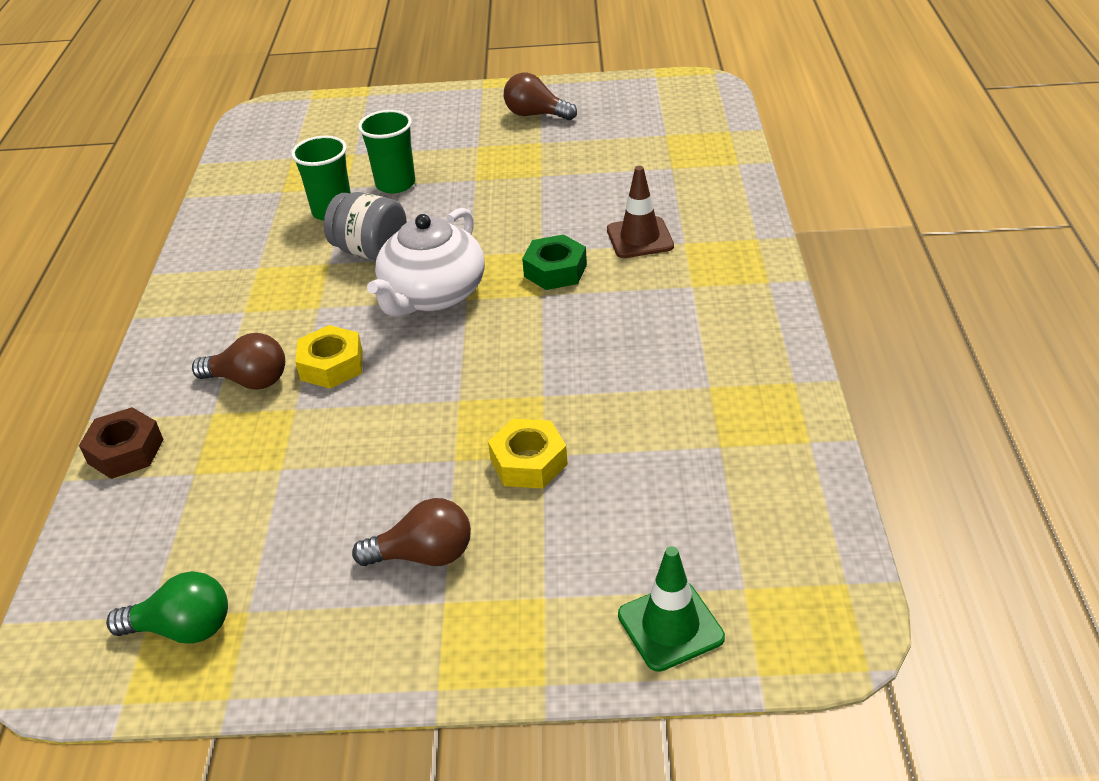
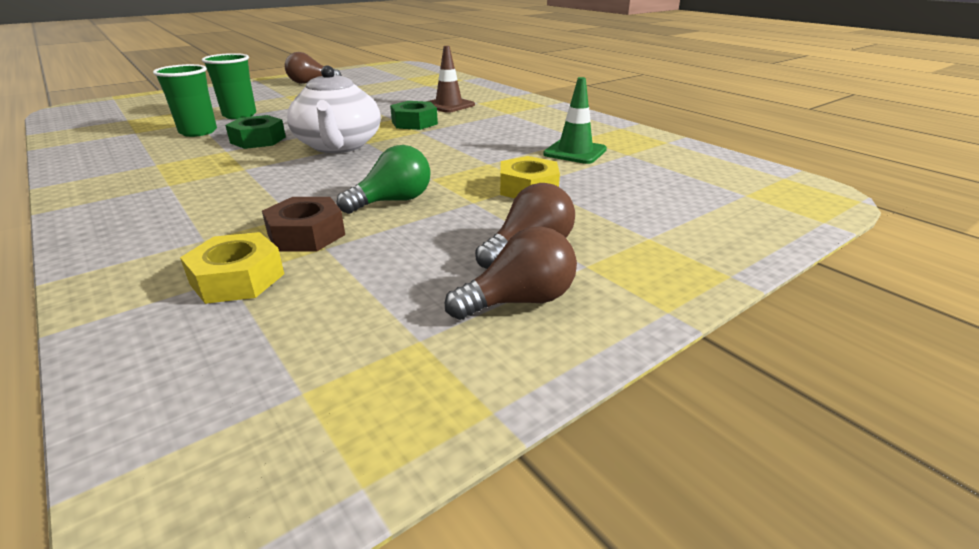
camera: 40 degrees left, 10 degrees down
brown nut [79,407,164,479] -> brown nut moved to [262,197,345,252]
green light bulb [106,571,228,644] -> green light bulb moved to [337,145,431,214]
brown light bulb [192,333,285,390] -> brown light bulb moved to [445,226,577,320]
yellow nut [295,325,363,389] -> yellow nut moved to [180,232,284,304]
grey jar [324,192,407,260] -> green nut [225,115,286,149]
green traffic cone [618,546,725,672] -> green traffic cone moved to [543,77,607,164]

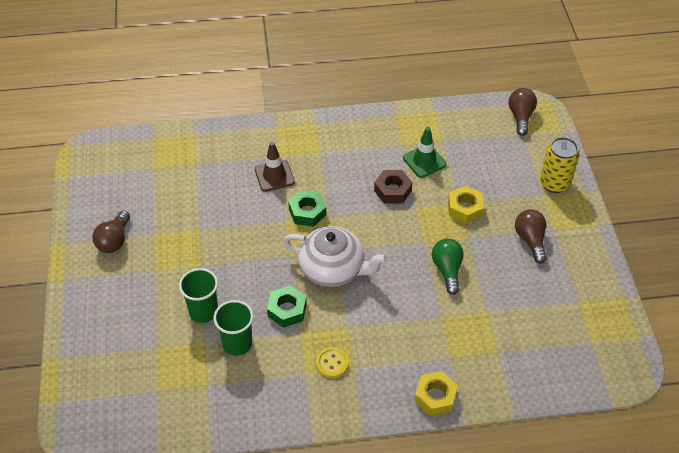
camera: 60 degrees left, 20 degrees up
yellow nut [180,232,284,304] -> yellow nut moved to [414,371,458,416]
brown nut [262,197,345,252] -> brown nut moved to [374,170,412,203]
brown light bulb [445,226,577,320] -> brown light bulb moved to [509,88,537,136]
none -> yellow button [316,347,349,378]
none -> yellow can [540,137,579,193]

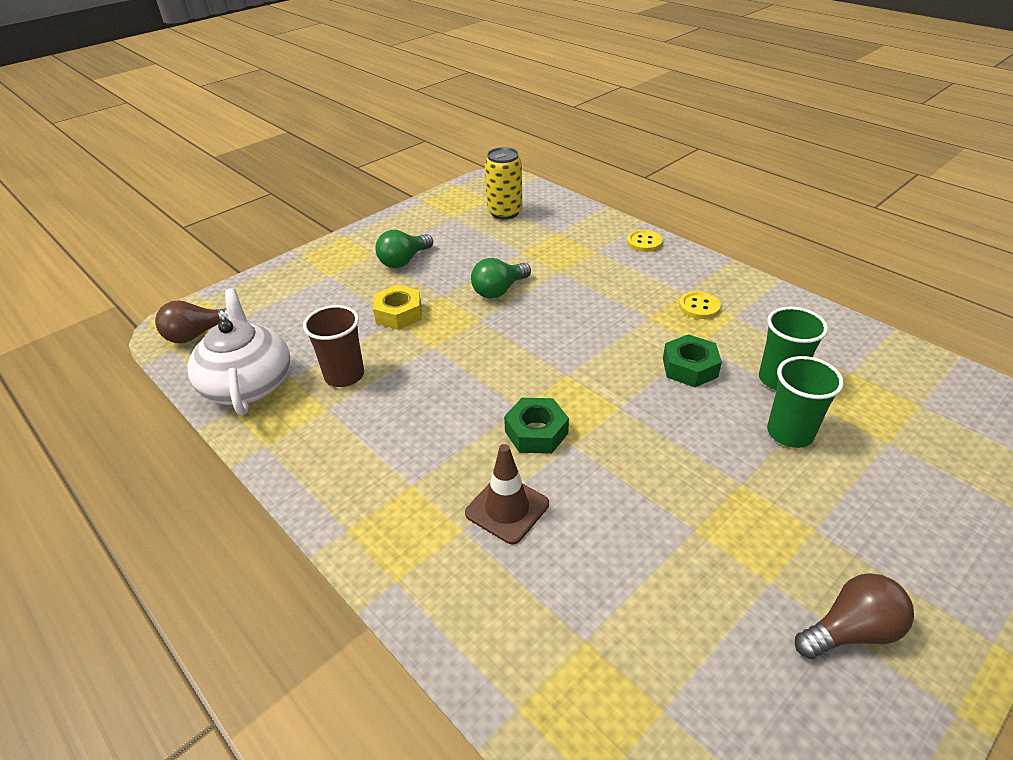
camera: 125 degrees left, 10 degrees down
white teapot [283,226,388,286] -> white teapot moved to [187,288,290,416]
brown nut [374,170,412,203] -> none
green traffic cone [403,127,447,178] -> brown cup [303,305,364,387]
yellow nut [414,371,458,416] -> yellow button [627,230,663,252]
brown light bulb [515,209,547,263] -> green light bulb [376,230,433,268]
yellow can [540,137,579,193] -> yellow can moved to [485,147,522,219]

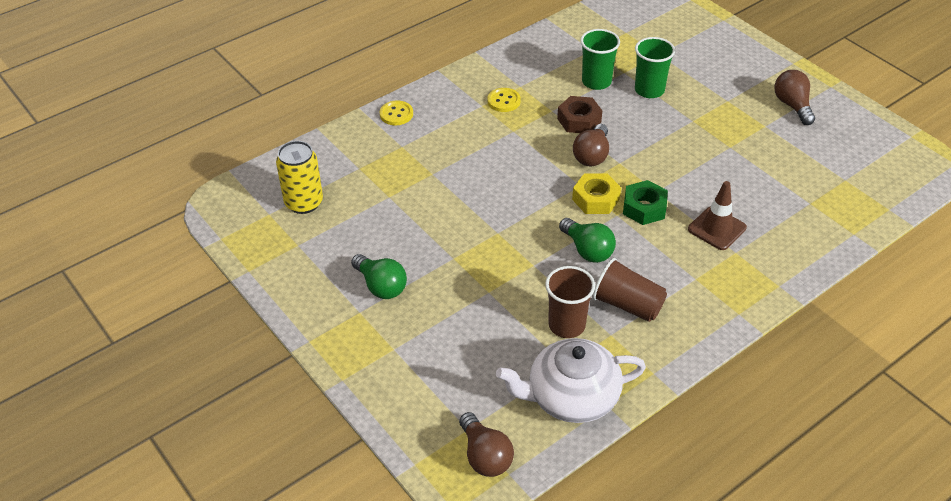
camera: 85 degrees left, 5 degrees up
yellow nut [373,285,421,330] -> yellow nut moved to [572,174,621,214]
green light bulb [471,258,531,299] -> green light bulb moved to [559,218,616,263]
green nut [663,334,722,387] -> brown nut [557,96,602,133]
none -> brown light bulb [573,124,609,166]
none -> brown cup [593,258,667,322]

